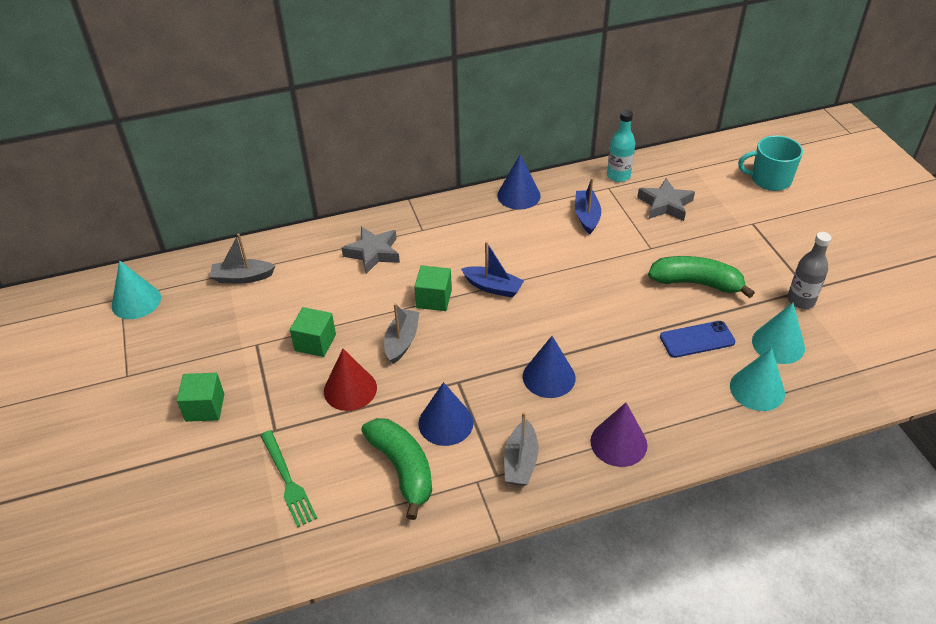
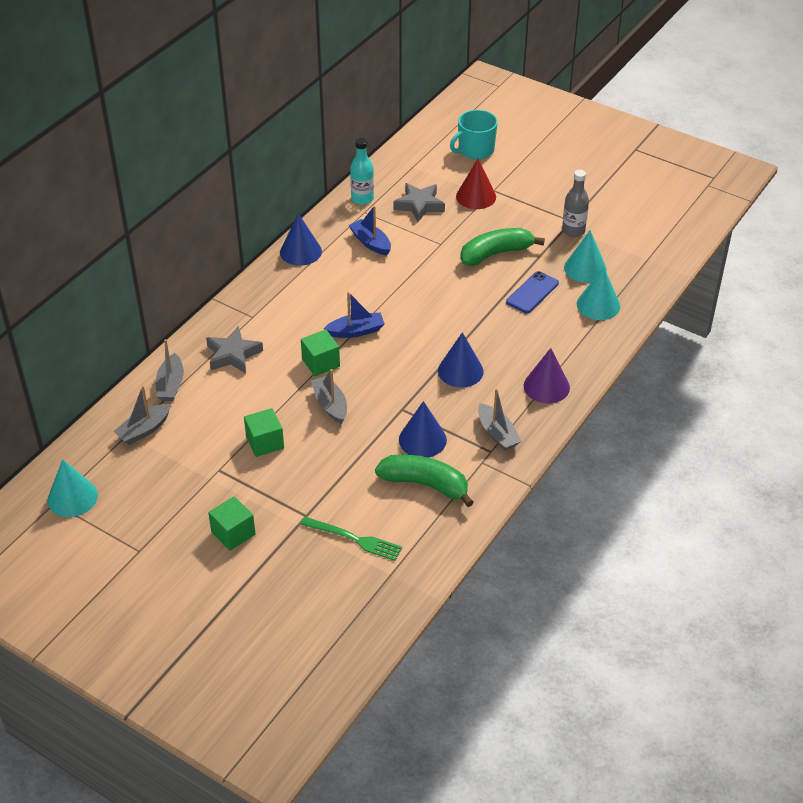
camera: 40 degrees left, 0 degrees up
red cone [324,349,377,411] -> red cone moved to [456,159,496,209]
none -> grey boat [156,339,184,401]

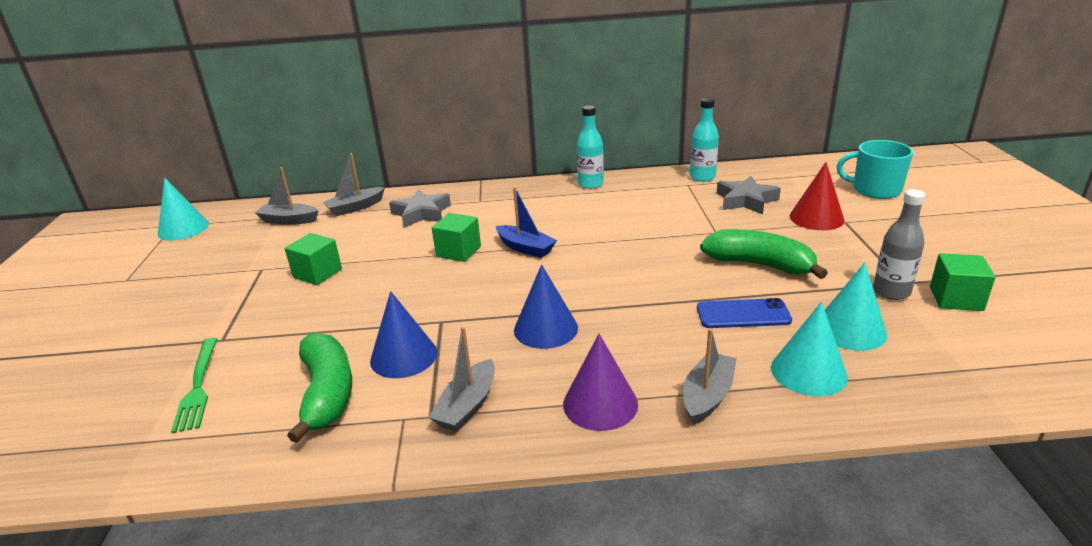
camera: 55 degrees right, 15 degrees down
green cube [208,496,256,551] -> green cube moved to [930,253,996,311]
blue cone [280,213,322,266] -> turquoise bottle [577,105,604,189]
grey boat [311,369,347,424] -> grey boat moved to [683,328,737,425]
blue boat [348,206,391,256] -> none

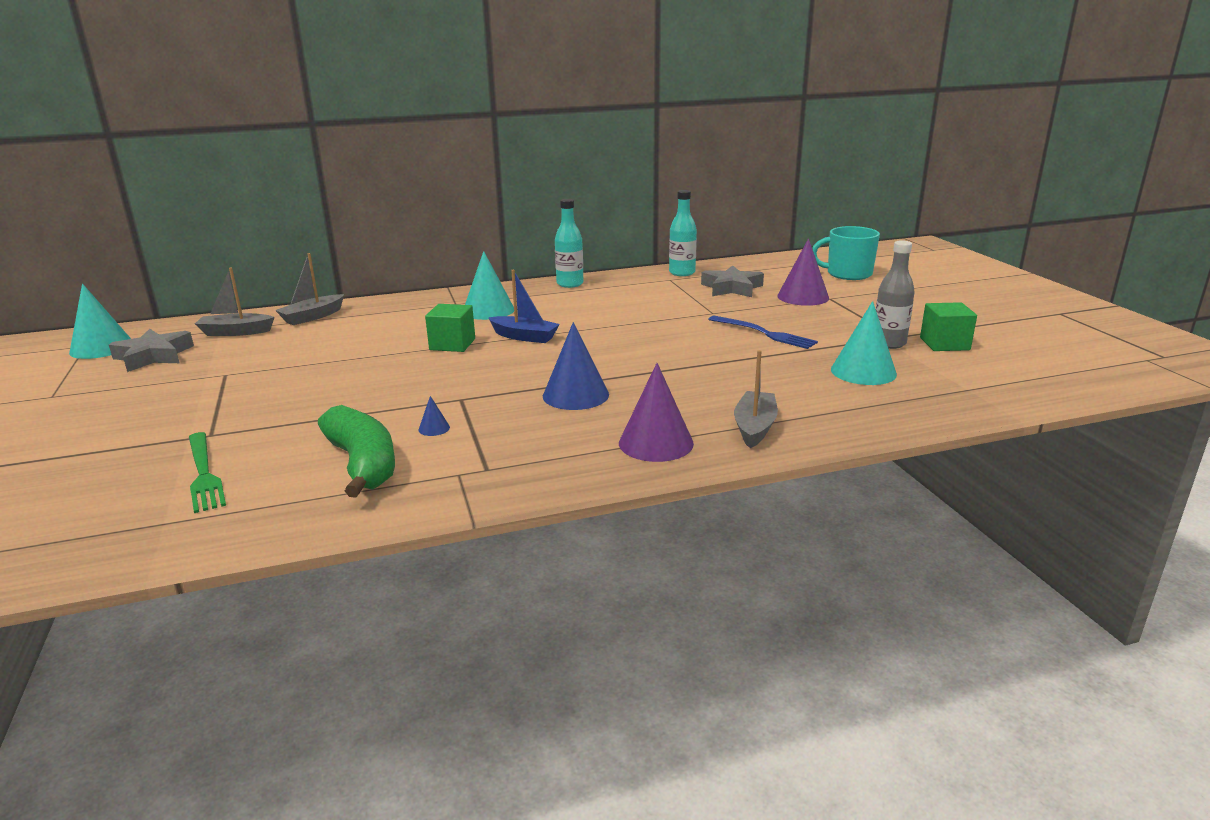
camera: 15 degrees left, 5 degrees down
green cube [285,233,342,285] -> none
blue cone [370,291,437,378] -> blue cone [418,396,450,436], size x0.43
grey star [389,189,451,228] -> grey star moved to [109,329,194,372]
grey boat [429,326,495,432] -> none
blue phone [697,298,792,328] -> none
green banana [700,229,828,279] -> blue fork [708,316,818,349]
turquoise cone [771,302,848,396] -> turquoise cone moved to [465,251,514,320]
red cone [790,162,845,230] -> purple cone [777,239,829,306]

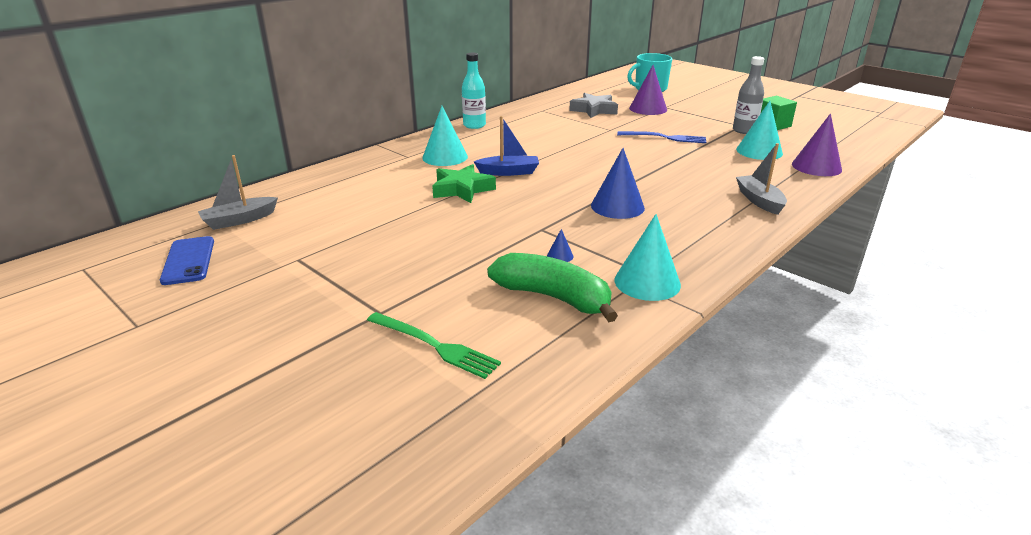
camera: 30 degrees left, 5 degrees up
turquoise cone [69,284,131,359] -> turquoise cone moved to [614,214,681,301]
grey star [109,329,194,372] -> blue phone [160,236,214,285]
grey boat [275,253,344,325] -> none
green cube [425,304,475,352] -> green star [432,164,496,203]
purple cone [619,363,694,462] -> purple cone moved to [792,114,842,176]
turquoise bottle [669,190,697,276] -> none

